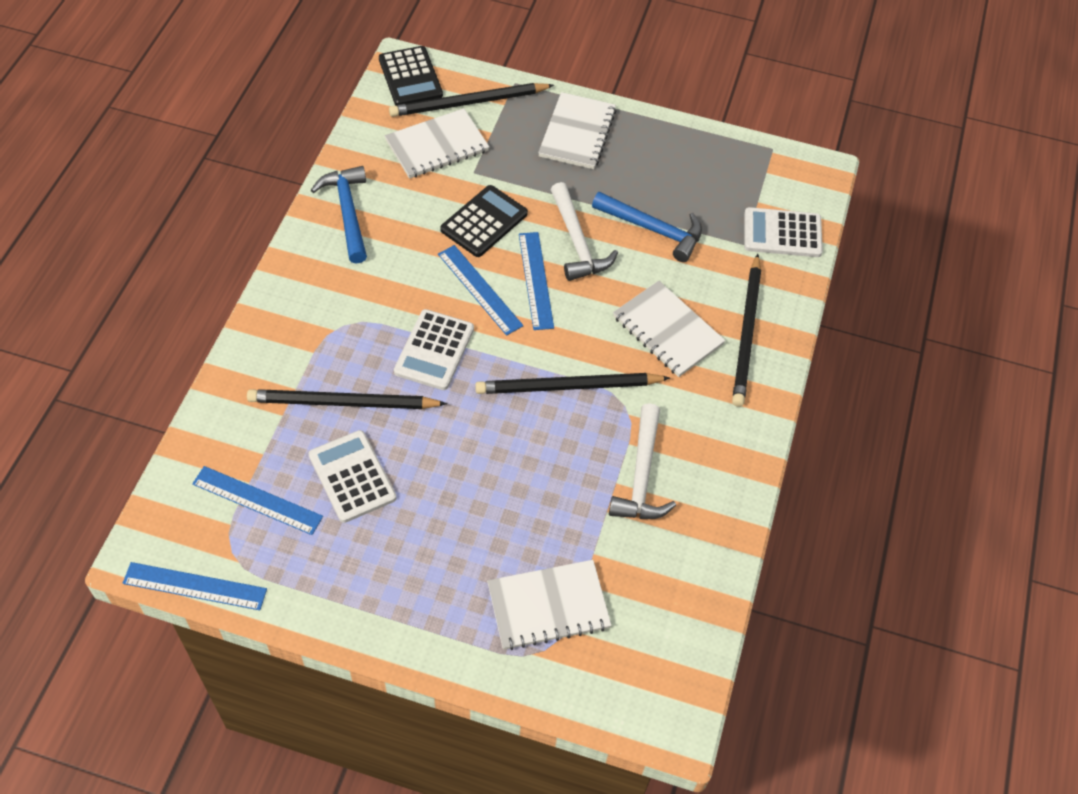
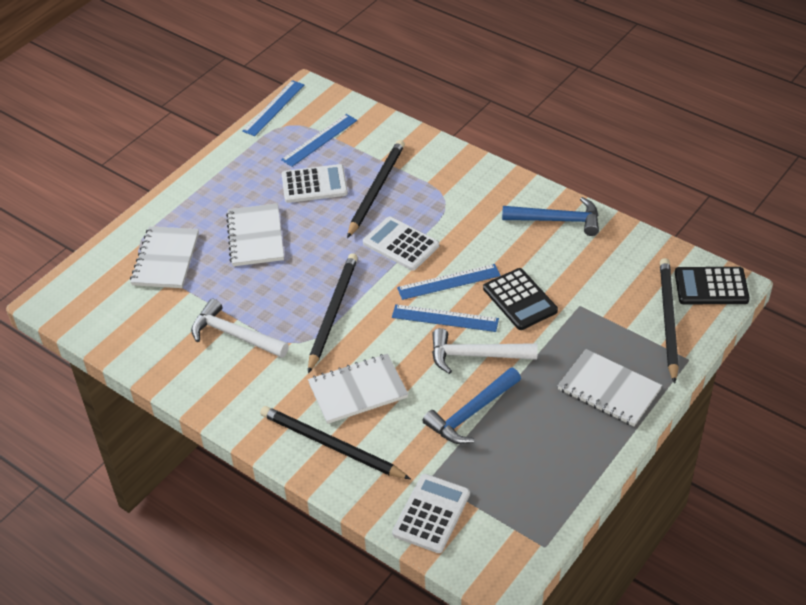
camera: 115 degrees right, 10 degrees down
white notebook [385,108,489,179] -> white notebook moved to [226,203,284,266]

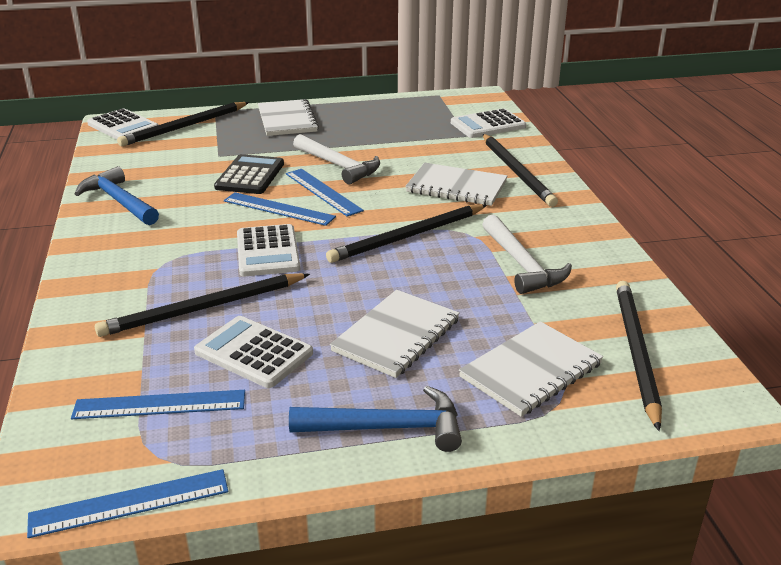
camera: 140 degrees left, 15 degrees down
blue hammer [423,367,521,444] -> blue hammer moved to [289,386,462,452]
black calculator [675,267,750,304] -> white calculator [87,108,159,140]
none -> black pencil [616,281,662,431]

